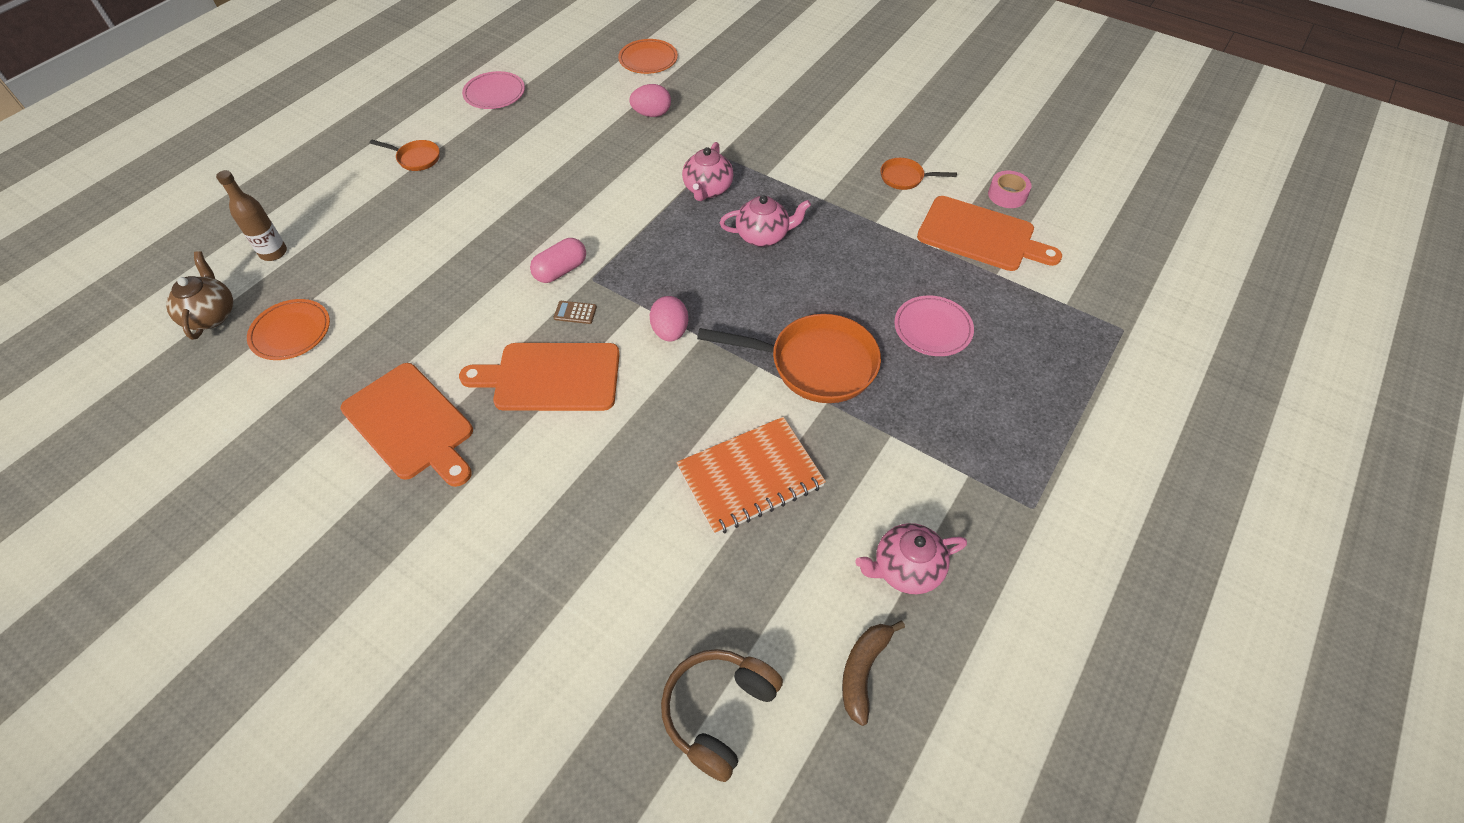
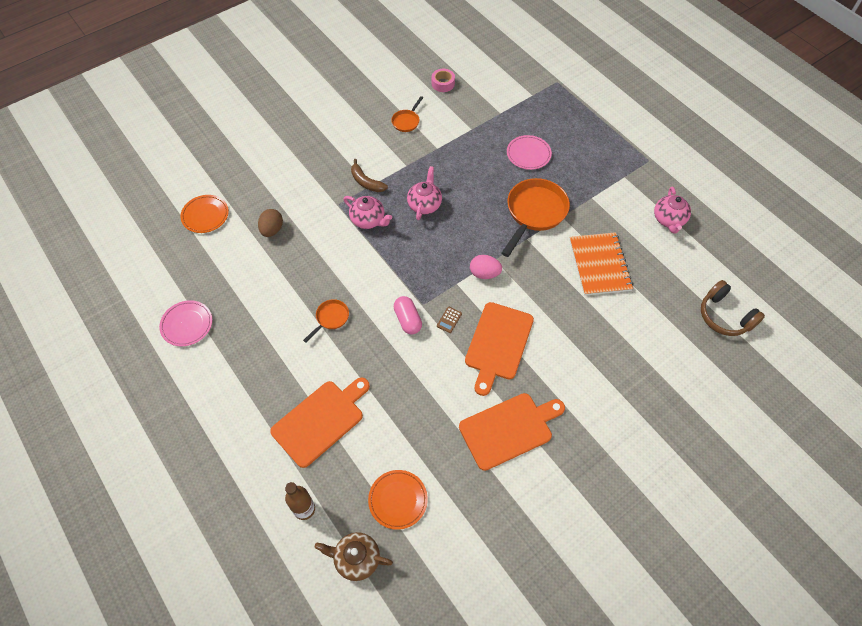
camera: 70 degrees left, 5 degrees up
orange pan [370,140,440,171] -> orange pan moved to [303,299,349,342]
pink egg [629,84,671,117] -> brown egg [258,209,283,237]
brown banana [842,621,905,726] -> brown banana moved to [351,159,388,192]
orange cutting board [917,196,1062,271] -> orange cutting board moved to [270,377,370,468]

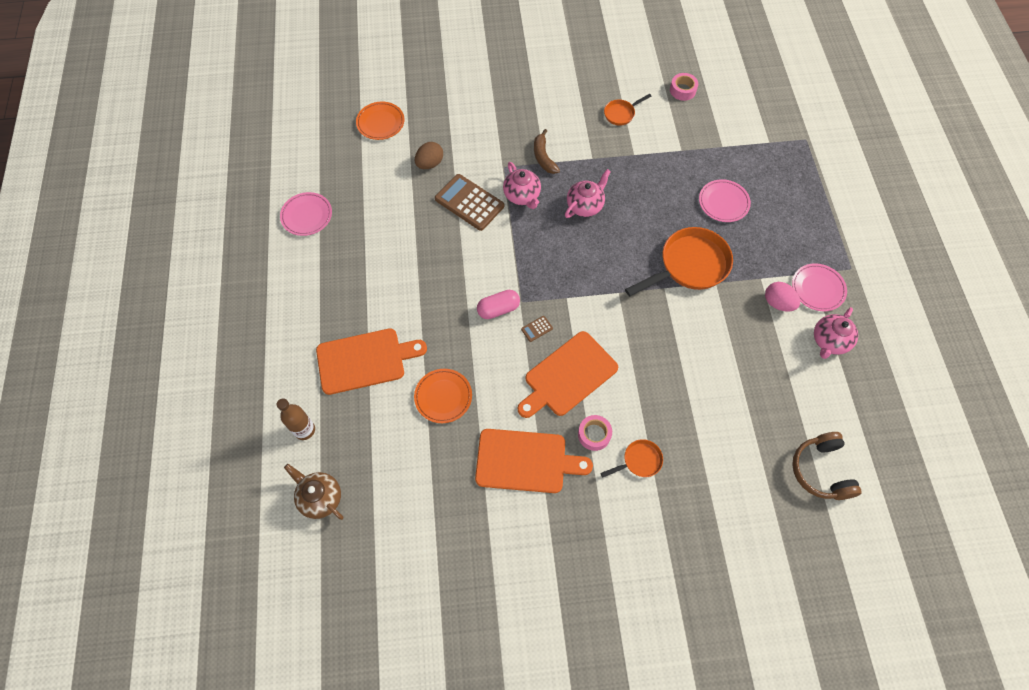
camera: 30 degrees right, 5 degrees up
orange pan [303,299,349,342] -> orange pan moved to [600,439,663,478]
orange plate [368,470,428,530] -> orange plate moved to [414,369,472,423]
pink capsule [394,296,422,335] -> pink capsule turned 60 degrees clockwise [477,290,520,319]
pink egg [470,255,502,279] -> pink egg moved to [765,282,800,312]
orange notebook [570,232,633,296] -> none
none -> brown calculator [435,174,504,231]
none -> pink tape [578,415,612,451]
none -> pink plate [792,263,847,311]

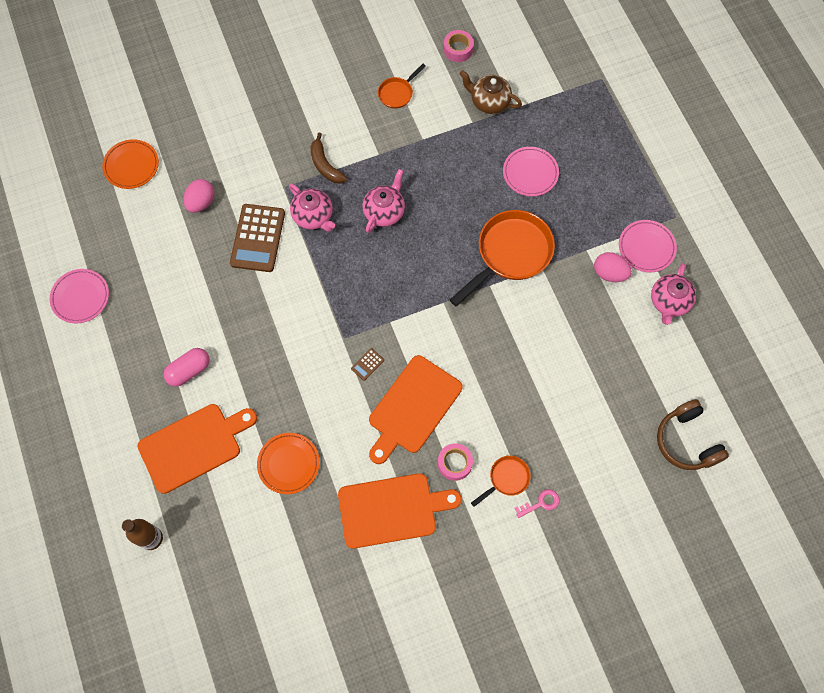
camera: 15 degrees left, 5 degrees up
brown teapot [284,464,343,520] -> brown teapot moved to [460,70,522,114]
brown egg [415,142,443,169] -> pink egg [184,179,215,213]
brown calculator [435,174,504,231] -> brown calculator turned 105 degrees counterclockwise [230,204,285,272]
pink capsule [477,290,520,319] -> pink capsule moved to [163,348,210,387]
none -> pink key [514,489,559,518]

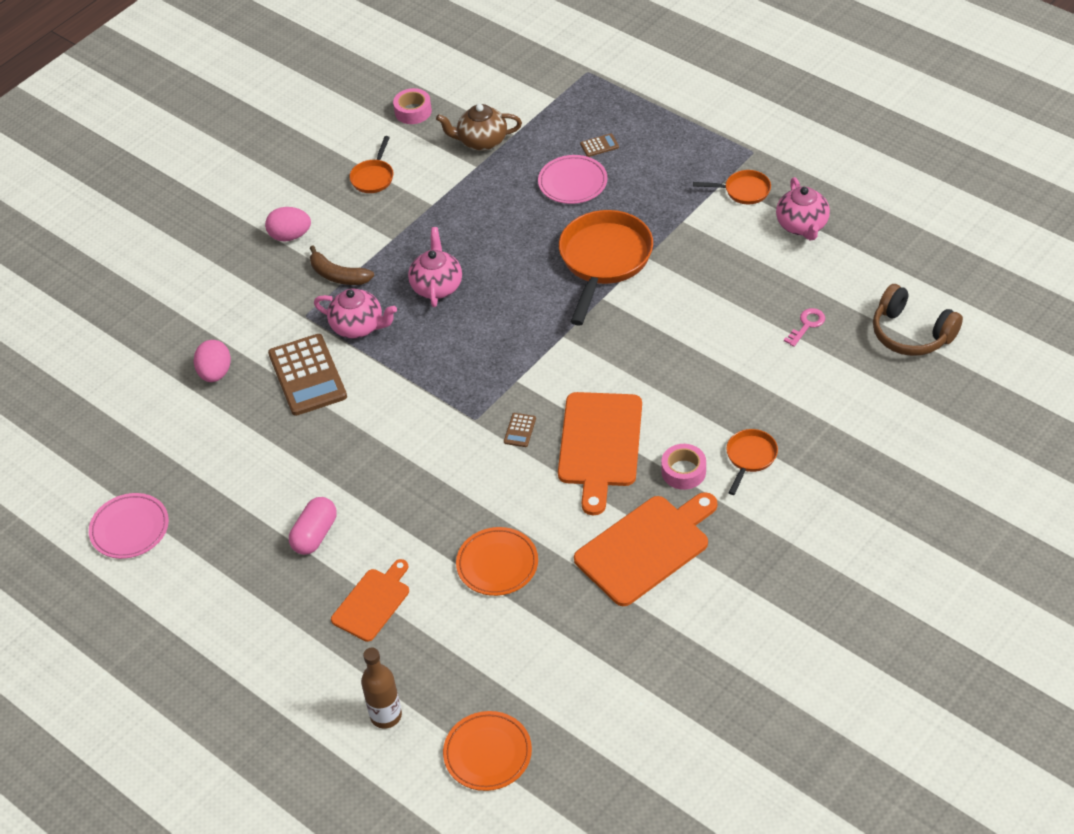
camera: 25 degrees left, 20 degrees down
orange plate [102,139,159,189] -> orange plate moved to [443,711,532,791]
orange cutting board [137,404,257,494] -> orange cutting board [331,559,409,642], size x0.61
pink key [514,489,559,518] -> pink key moved to [784,308,825,347]
pink egg [594,252,632,282] -> pink egg moved to [265,207,311,242]
pink plate [619,220,677,272] -> orange pan [693,170,771,204]
none -> brown calculator [580,133,619,157]

